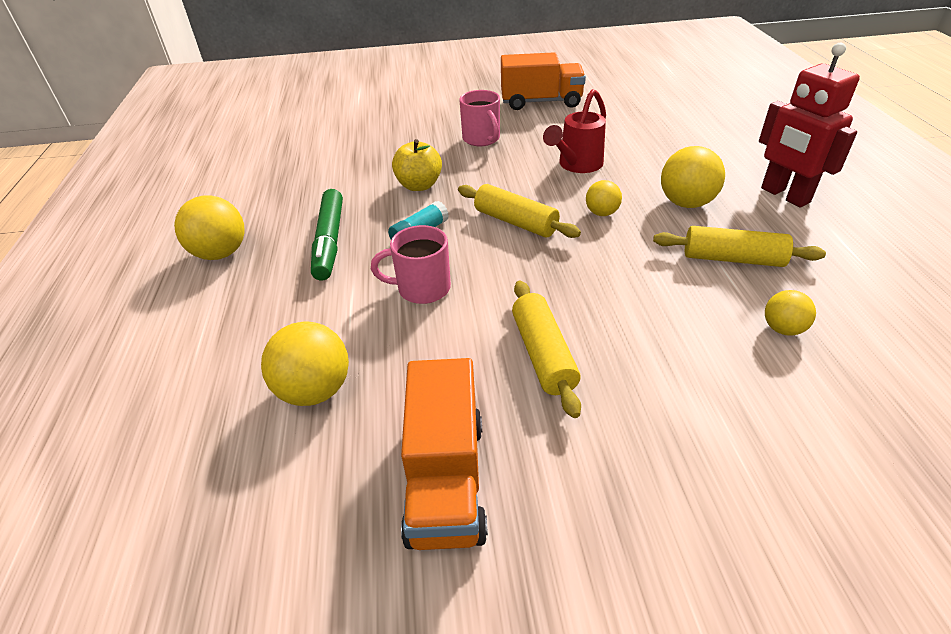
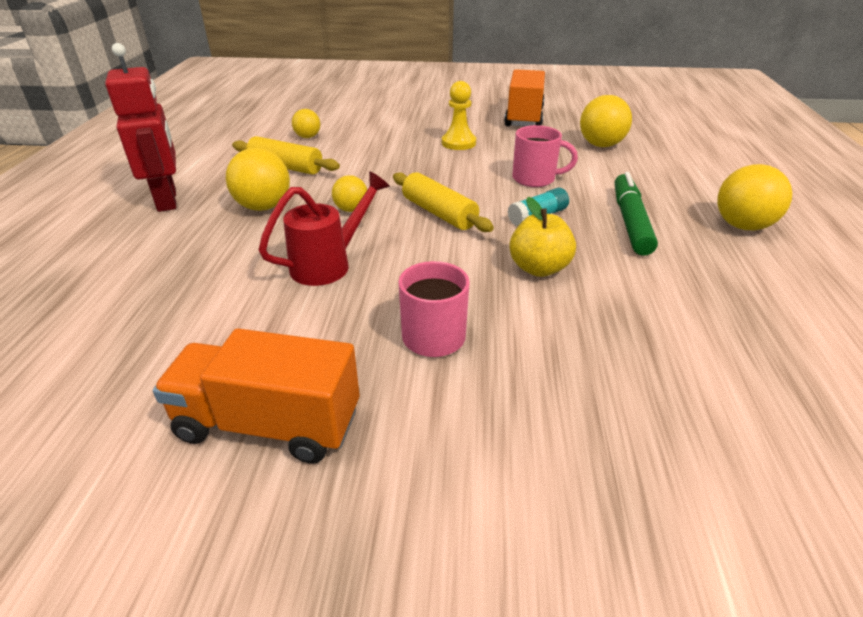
camera: 170 degrees left, 5 degrees down
yellow rolling pin [512,281,581,418] -> yellow pawn [442,81,476,150]

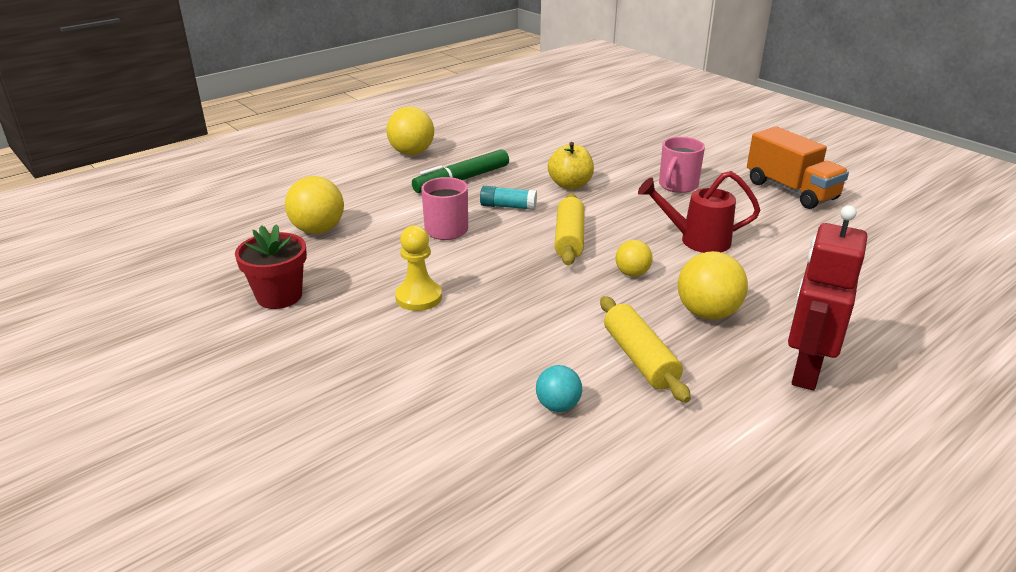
camera: 135 degrees left, 5 degrees down
yellow ball [292,109,320,138] -> turquoise ball [536,365,582,412]
orange truck [504,69,545,126] -> red flower pot [235,224,307,309]

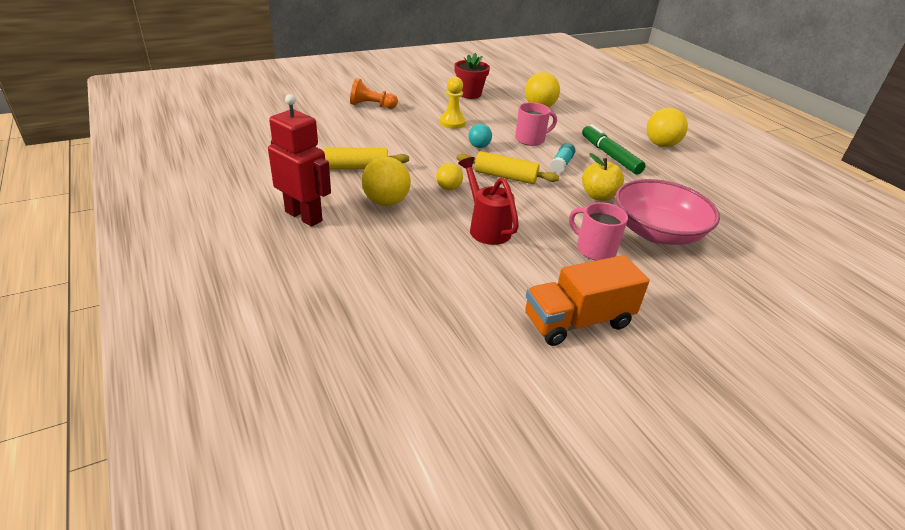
camera: 100 degrees right, 5 degrees up
turquoise ball [536,365,582,412] -> turquoise ball moved to [468,124,492,148]
red watering can [638,171,761,253] -> red watering can turned 45 degrees counterclockwise [458,157,519,245]
none -> orange pawn [350,78,398,109]
none -> pink bowl [615,179,720,245]

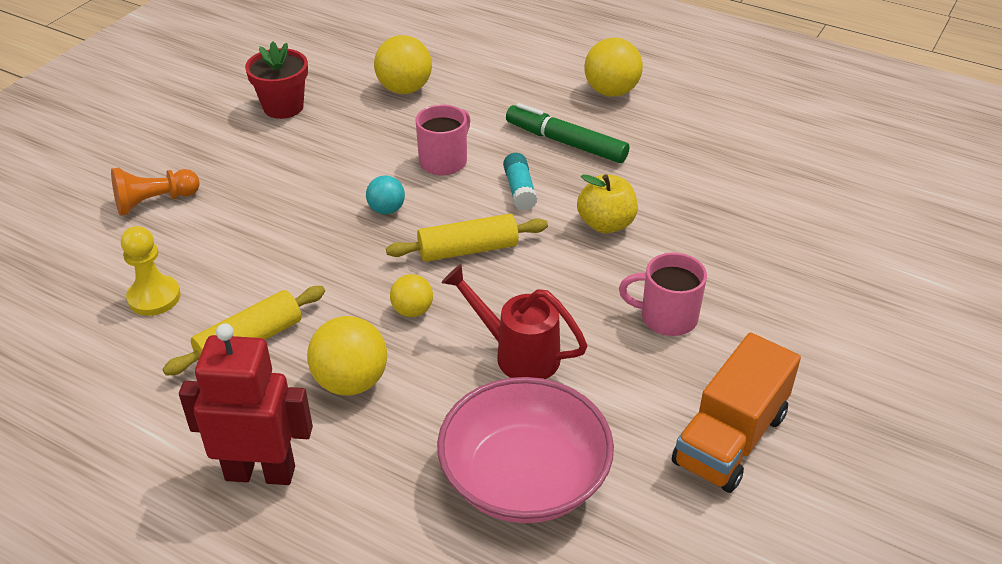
camera: 30 degrees left, 5 degrees up
yellow pawn [439,77,466,129] -> yellow pawn moved to [121,226,181,316]
pink bowl [615,179,720,245] -> pink bowl moved to [437,377,614,523]

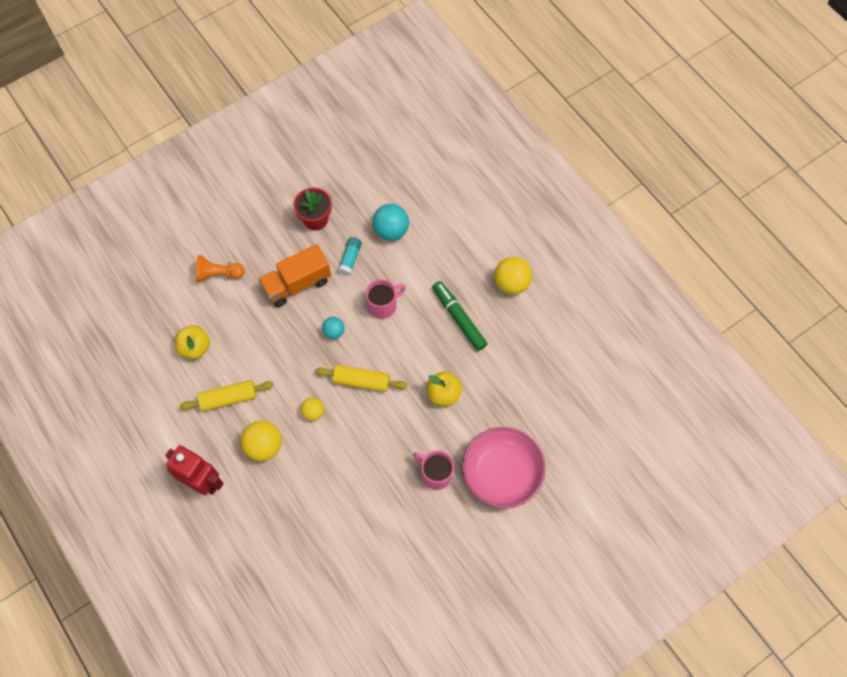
camera: 25 degrees right, 25 degrees up
yellow pawn [121,226,181,316] -> yellow apple [175,325,210,359]
yellow ball [374,35,432,94] -> turquoise ball [372,204,409,241]
pink bowl [437,377,614,523] -> pink bowl moved to [462,427,546,508]
red watering can [442,264,587,379] -> none
turquoise glue stick [503,153,538,211] -> turquoise glue stick moved to [338,237,362,276]
orange truck [672,332,801,493] -> orange truck moved to [258,244,331,307]

